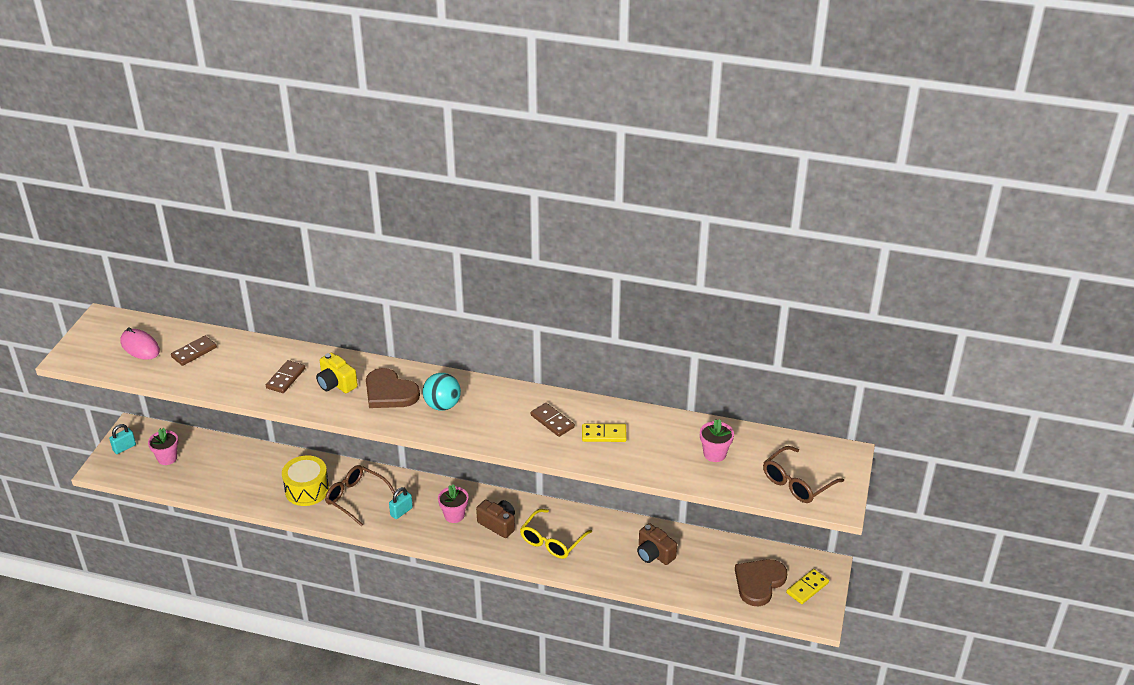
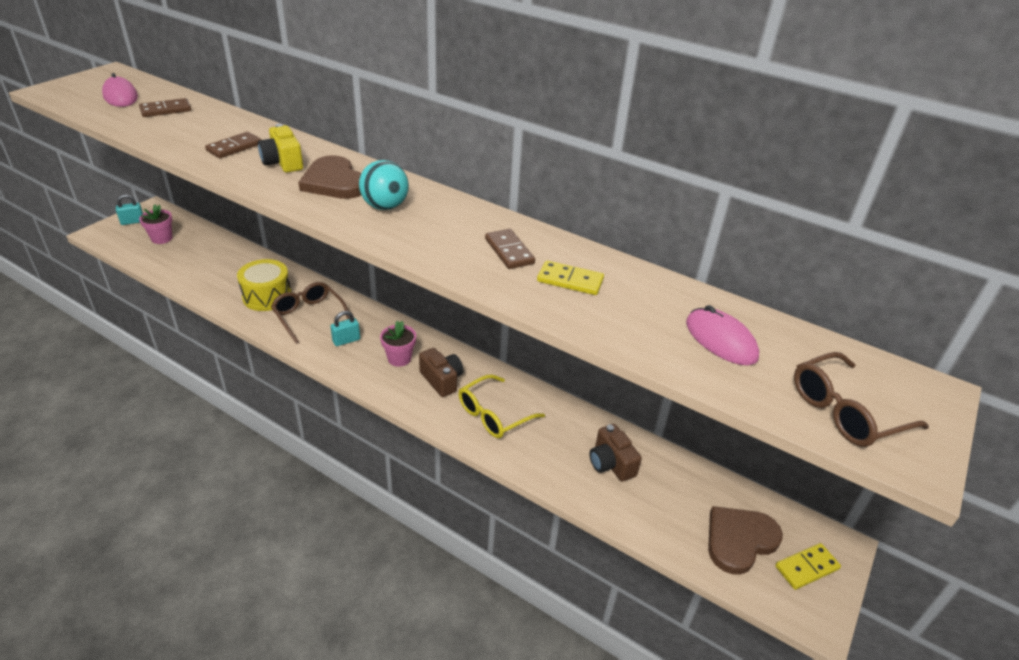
camera: 15 degrees right, 0 degrees up
pink flower pot [700,419,734,462] -> pink mouse [686,305,759,365]

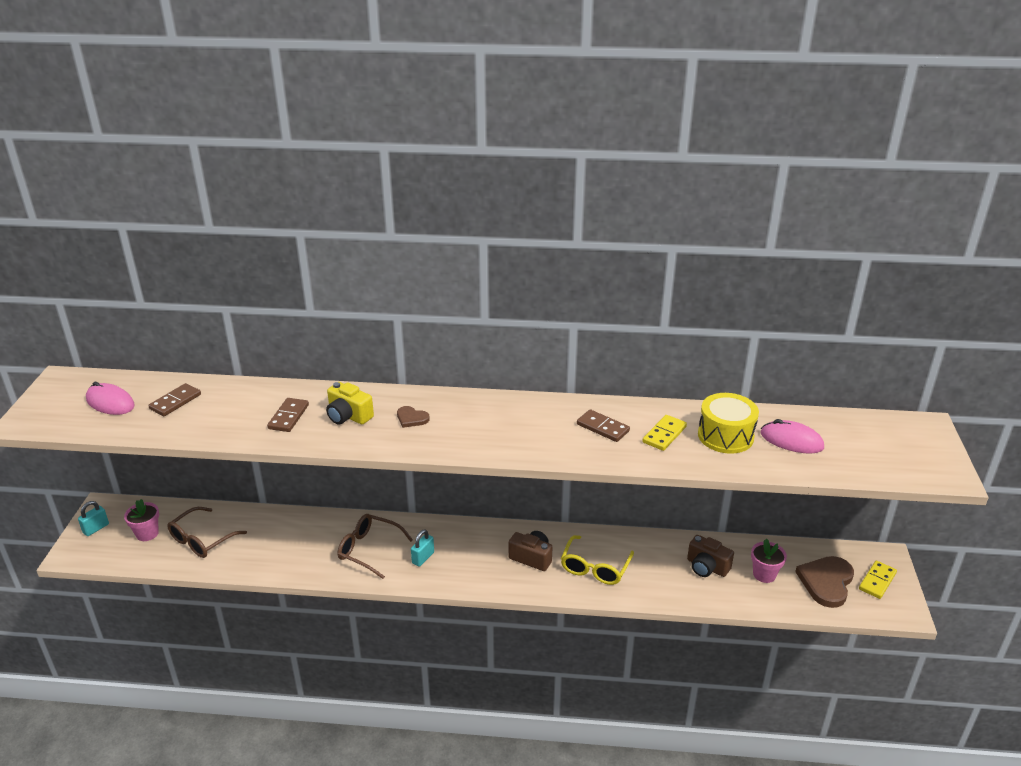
camera: 25 degrees left, 5 degrees down
yellow drum [237,259,291,311] -> yellow drum moved to [698,393,759,454]
brown heart [298,155,361,199] -> brown heart [397,406,430,428], size x0.51
turquoise ball [359,160,409,210] -> none
pink flower pot [380,321,416,367] -> pink flower pot moved to [751,539,787,583]
yellow domino [537,261,604,295] -> yellow domino turned 45 degrees counterclockwise [643,415,687,451]
brown glasses [794,352,929,447] -> brown glasses moved to [167,507,247,558]

